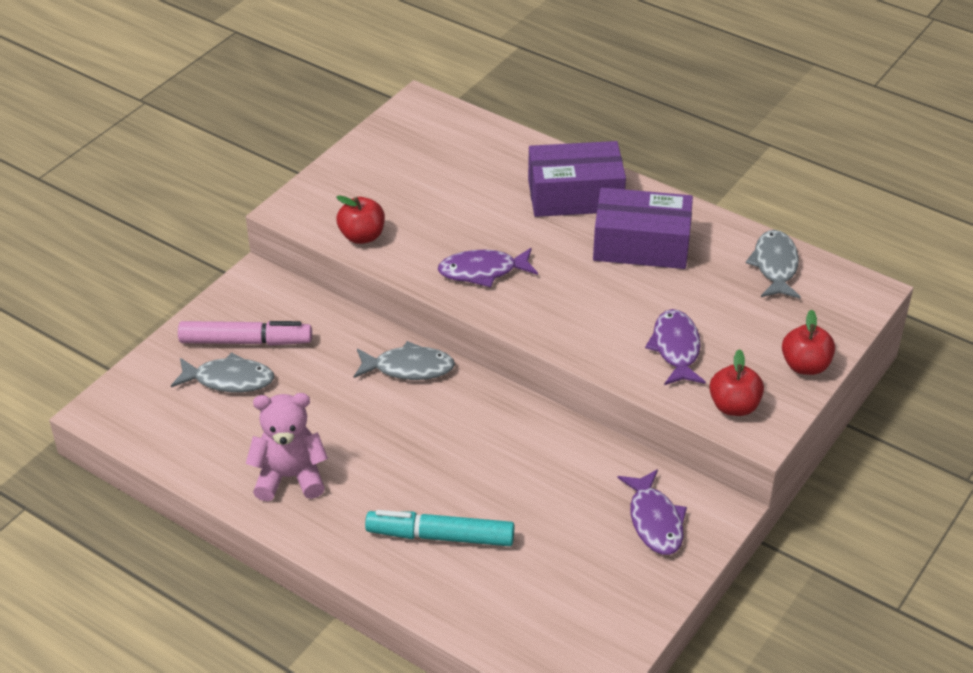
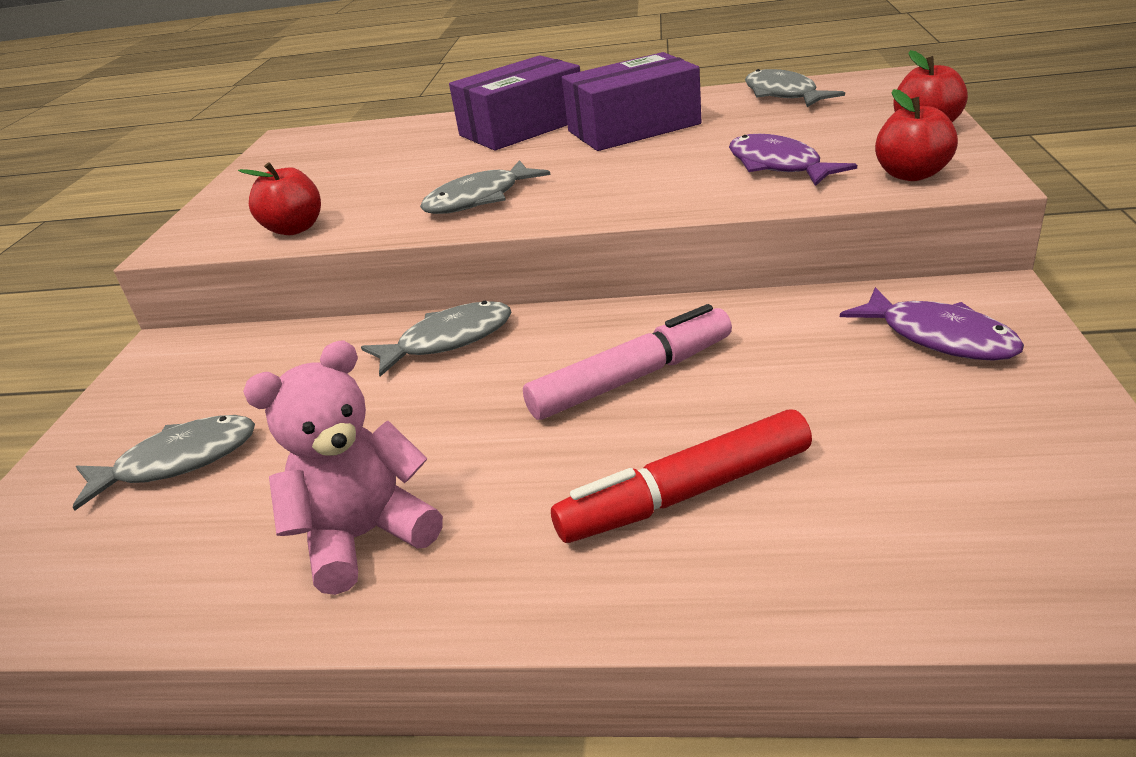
camera: 25 degrees left, 10 degrees down
pink marker [178,321,312,346] -> pink marker moved to [523,304,732,420]
turquoise marker [365,510,514,546] -> red marker [551,410,812,543]
purple fish [438,248,538,287] -> grey fish [420,160,551,214]

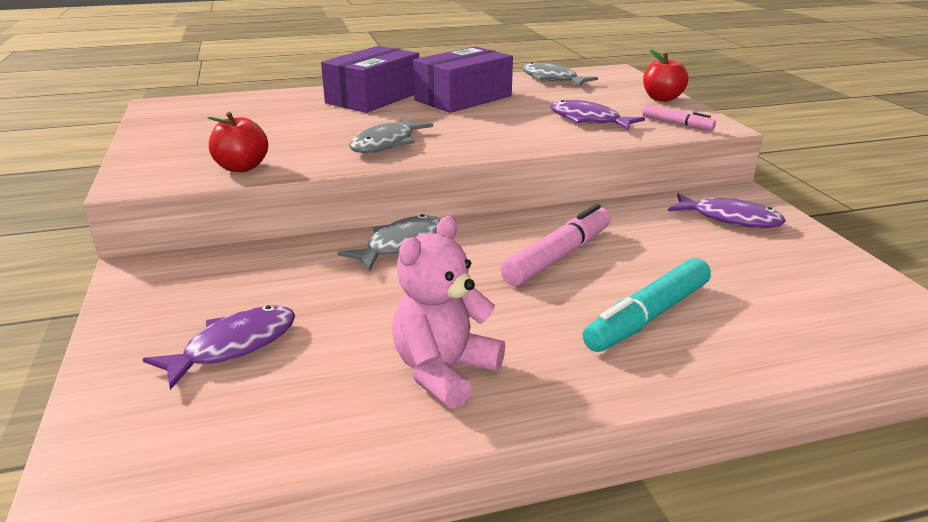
camera: 25 degrees left, 5 degrees down
grey fish [73,415,255,511] -> purple fish [143,305,295,390]
red marker [551,410,812,543] -> turquoise marker [582,258,711,352]
red apple [875,89,958,181] -> pink marker [642,105,716,131]

